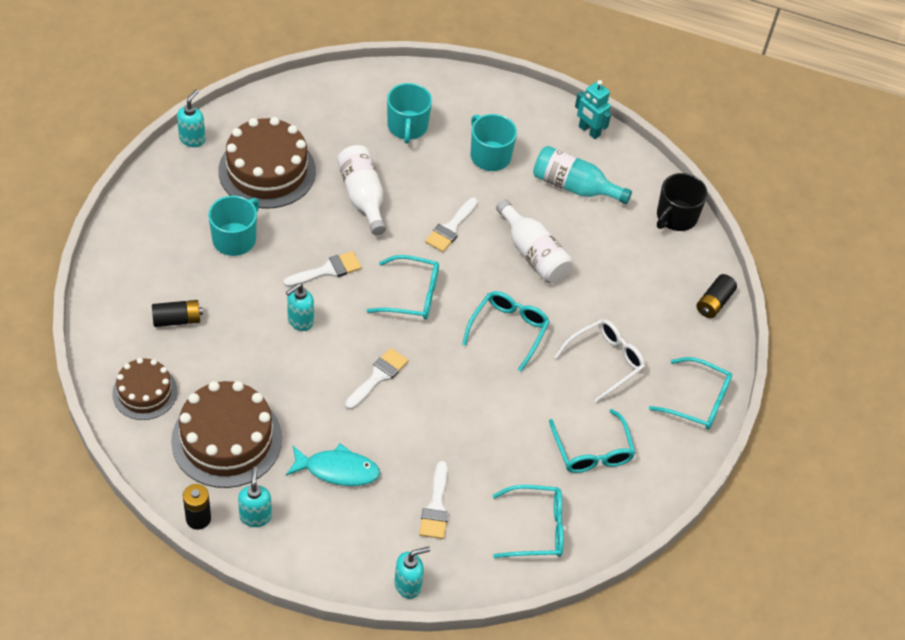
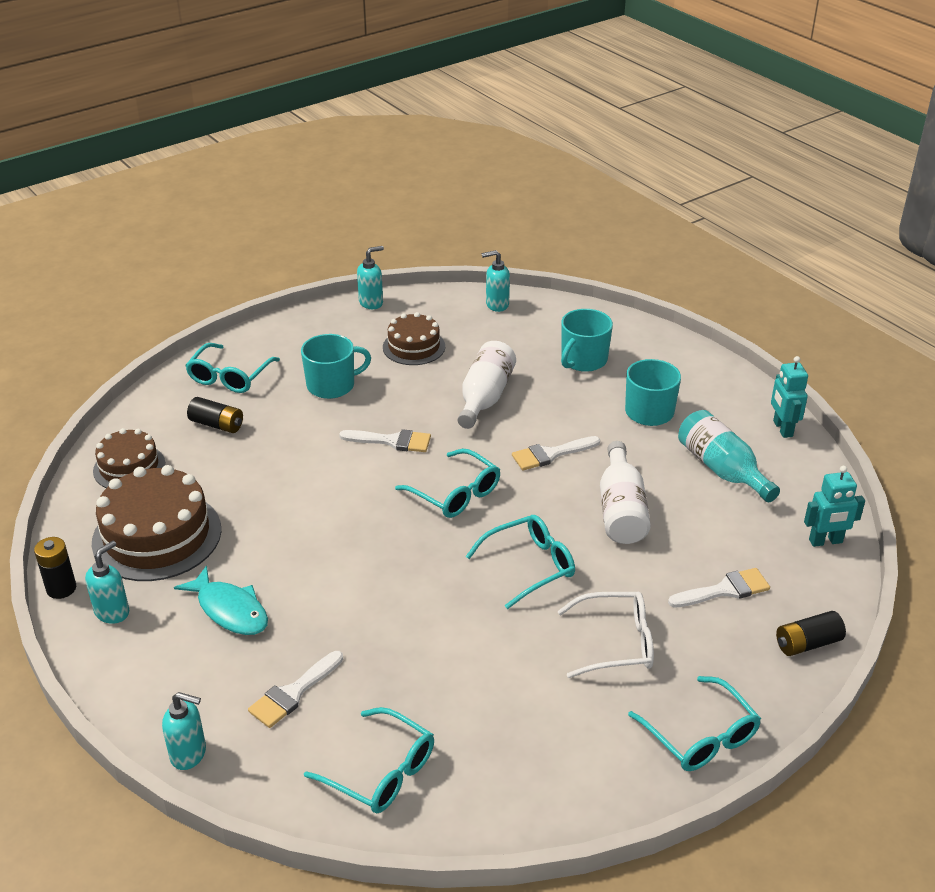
camera: 40 degrees right, 15 degrees down
brown cake [218,117,316,208] -> brown cake [383,312,445,365], size x0.59
turquoise soap dispenser [286,283,314,331] -> turquoise soap dispenser moved to [482,250,510,312]
white brush [345,348,408,410] -> white brush moved to [668,568,770,608]
turquoise glasses [549,409,635,473] -> turquoise glasses moved to [185,343,280,393]
black mug [657,173,708,231] -> turquoise robot [804,466,865,547]

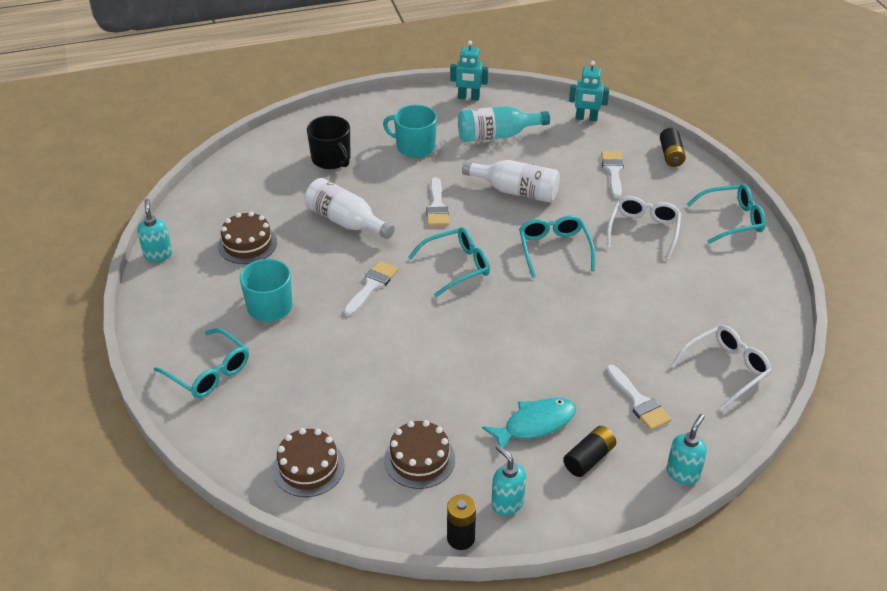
camera: 70 degrees left, 5 degrees up
brown cake [92,465,221,581] -> brown cake [384,420,455,489], size x0.59
black battery [187,397,243,433] -> black battery moved to [563,426,616,477]
turquoise glasses [304,707,434,813] -> white glasses [671,325,772,410]
turquoise soap dispenser [482,250,510,312] -> none
turquoise mug [561,309,613,372] -> black mug [307,116,350,169]
turquoise robot [804,466,865,547] -> turquoise robot turned 90 degrees clockwise [569,61,610,121]

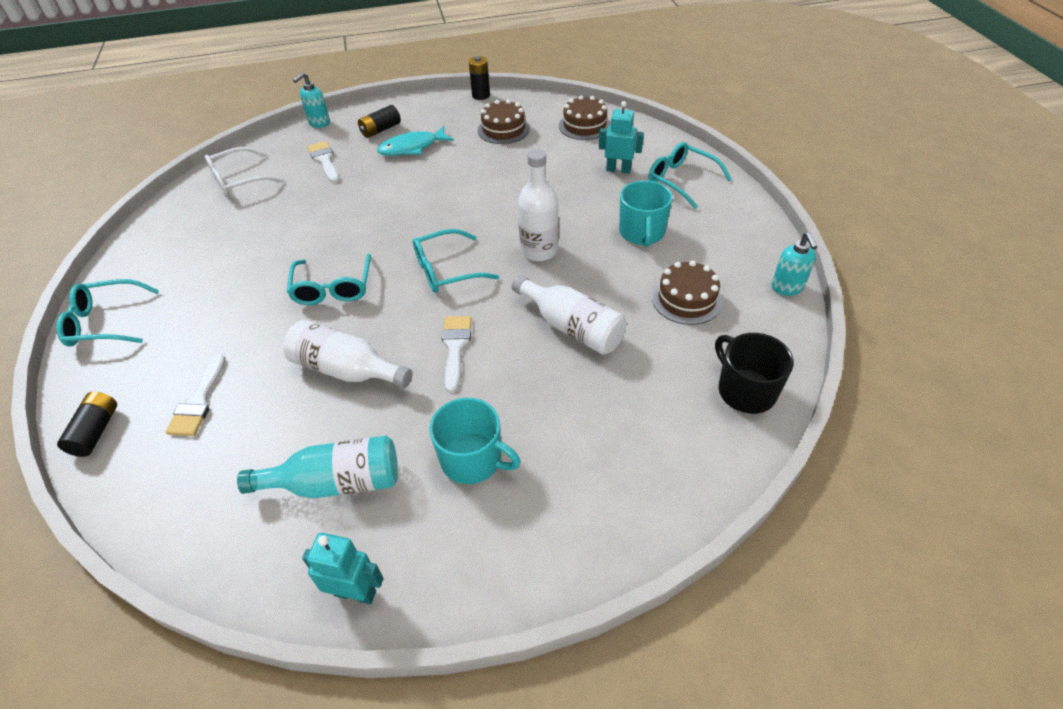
camera: 175 degrees left, 5 degrees up
black mug [307,116,350,169] -> black mug moved to [715,333,794,414]
white brush [344,261,398,316] -> white bottle [518,149,559,261]
turquoise soap dispenser [491,445,526,516] -> none
turquoise robot [569,61,610,121] -> turquoise robot moved to [599,101,644,174]
white glasses [606,196,681,260] -> none

